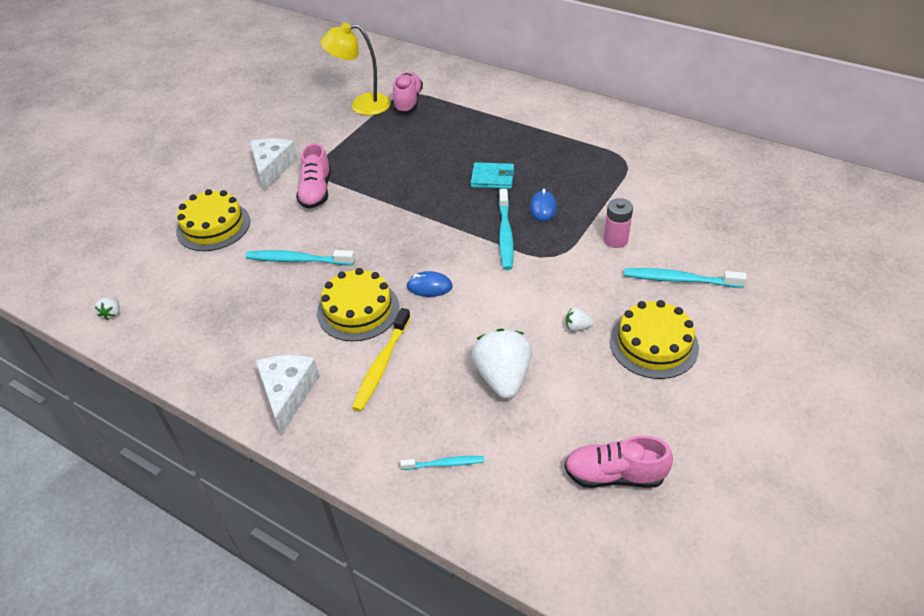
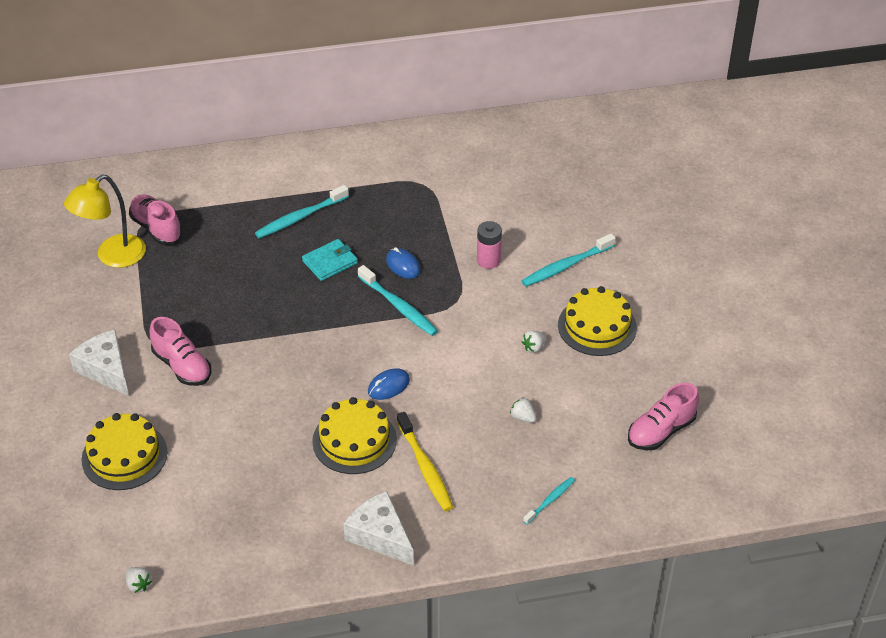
camera: 45 degrees left, 0 degrees up
turquoise toothbrush [245,250,355,265] -> turquoise toothbrush moved to [255,185,349,238]
white strawberry [472,329,532,399] -> white strawberry [510,398,536,423], size x0.43

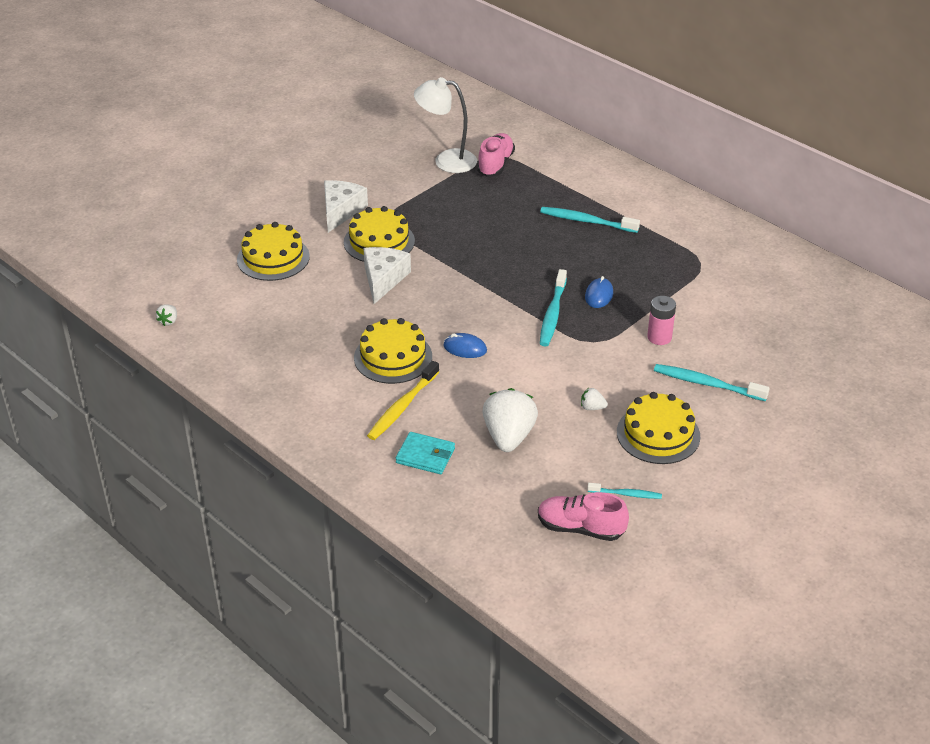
camera: 55 degrees right, 5 degrees down
yellow lamp [64,175,146,268] -> white lamp [414,77,477,173]
pink shoe [150,317,211,386] -> yellow cake [344,206,415,262]
turquoise wallet [302,239,358,281] -> turquoise wallet moved to [395,432,455,474]
white cheese [343,491,414,566] -> white cheese moved to [363,247,411,304]
white strawberry [510,398,536,423] -> white strawberry [482,388,538,452], size x2.33
turquoise toothbrush [523,477,575,525] -> turquoise toothbrush moved to [587,483,662,499]

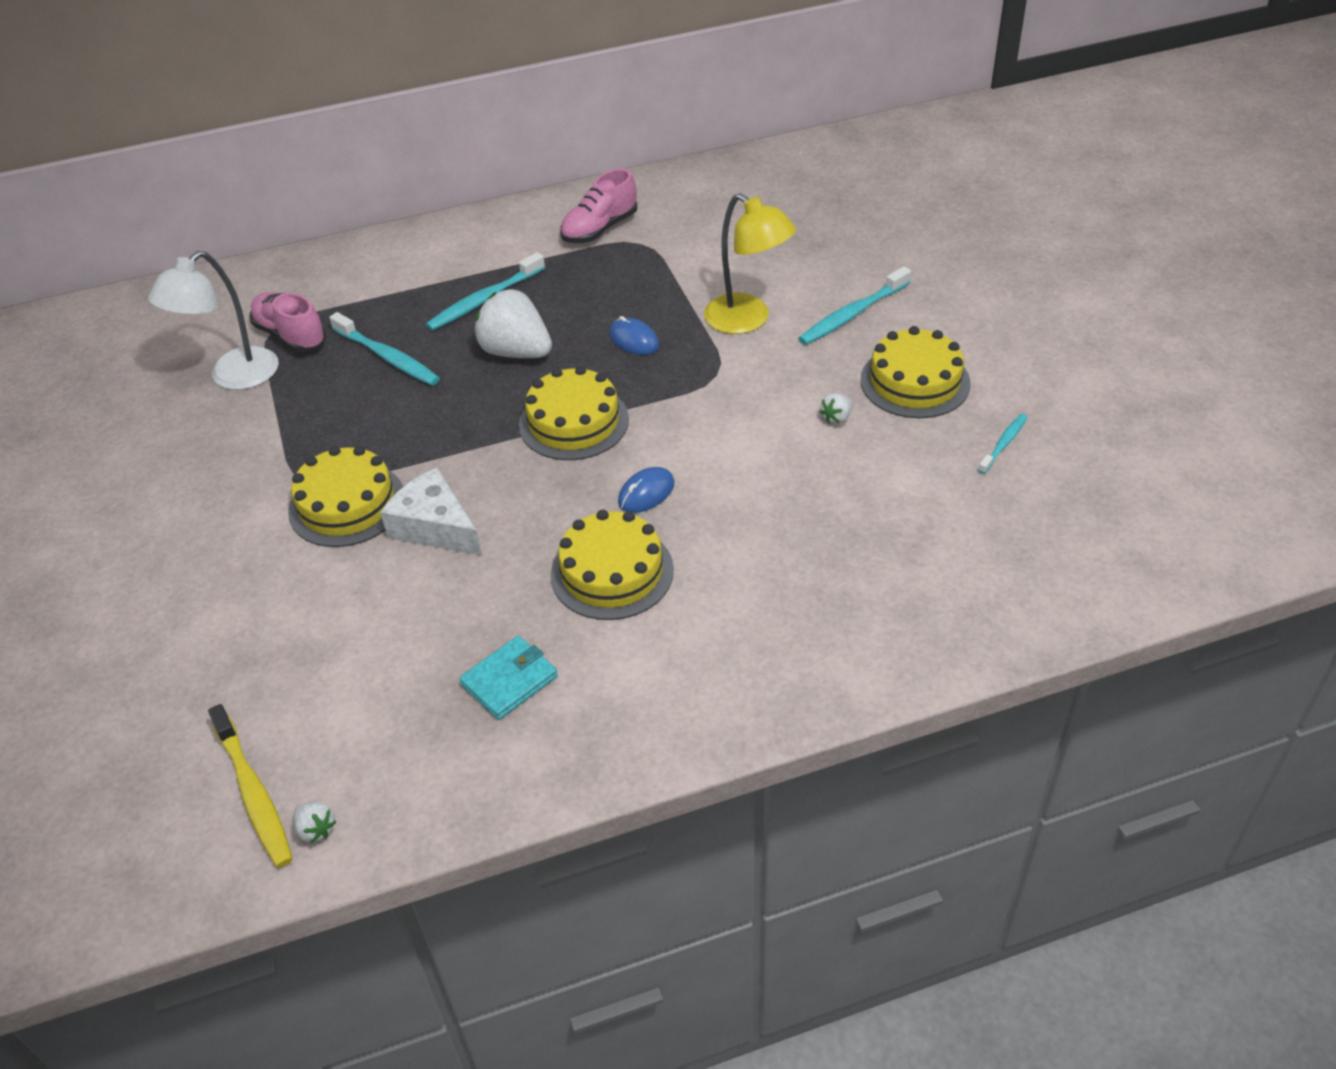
camera: 60 degrees left, 5 degrees up
yellow cake [237,222,310,281] -> yellow cake moved to [519,366,629,460]
white cheese [324,180,368,233] -> none
yellow toothbrush [367,361,439,440] -> yellow toothbrush moved to [208,704,293,868]
turquoise wallet [395,432,455,474] -> turquoise wallet moved to [459,636,558,720]
white strawberry [482,388,538,452] -> white strawberry moved to [474,289,552,358]
pink shoe [538,492,629,541] -> pink shoe moved to [560,169,637,243]
turquoise toothbrush [540,269,567,347] -> turquoise toothbrush moved to [329,312,440,386]
pink battery [647,296,676,345] -> yellow lamp [704,193,796,334]

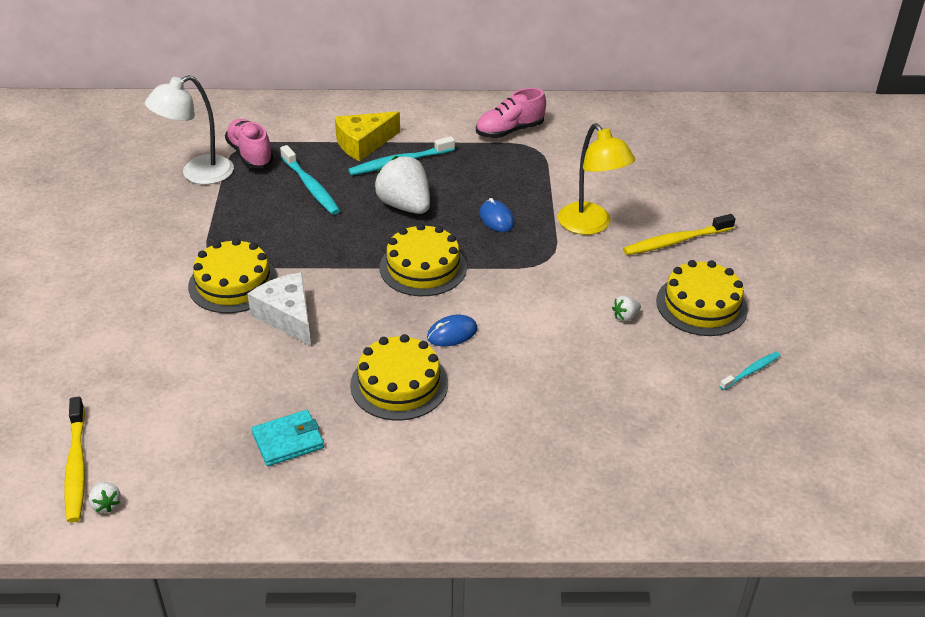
camera: 15 degrees right, 5 degrees down
turquoise toothbrush [798,266,911,345] -> yellow toothbrush [623,214,736,255]
none -> yellow cheese [335,111,400,161]

